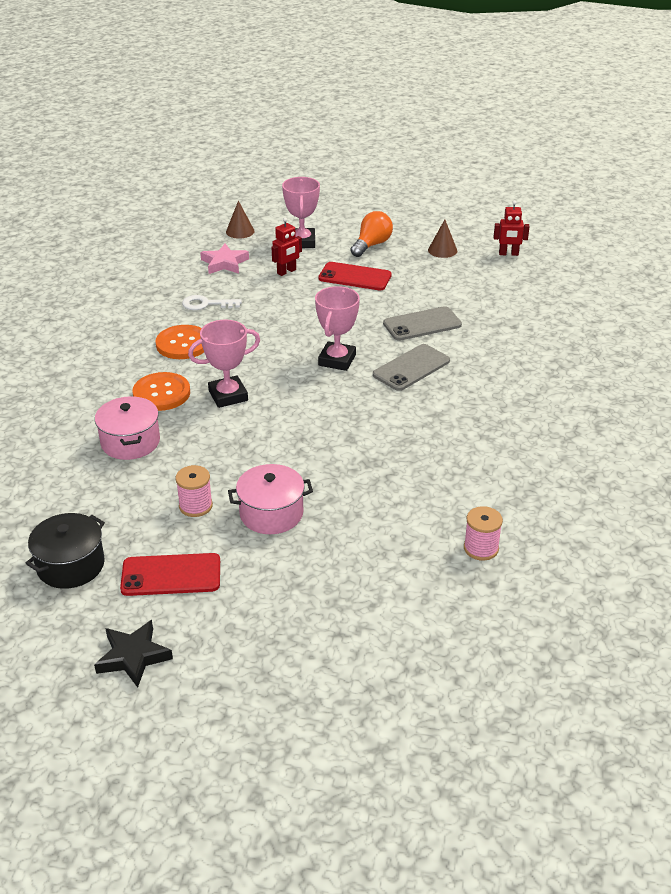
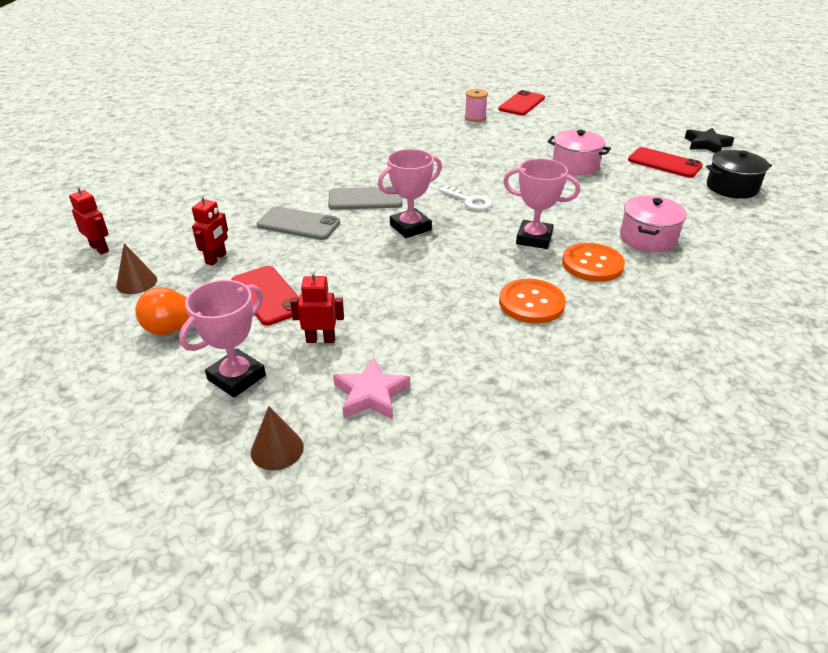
camera: 140 degrees left, 0 degrees up
pink spool [175,465,213,517] -> none
white key [182,295,242,310] -> white key moved to [438,185,492,210]
none -> red robot [192,193,228,266]
none -> red phone [498,90,545,115]

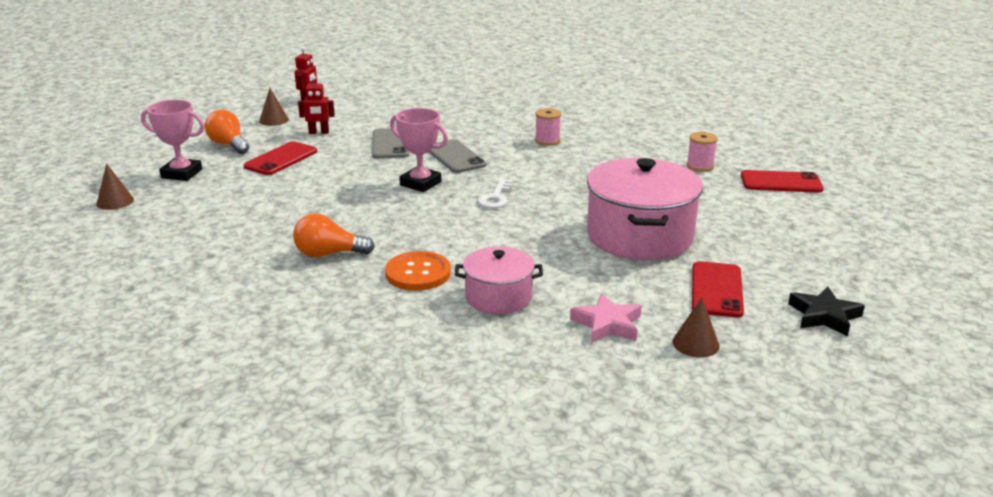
camera: 65 degrees right, 10 degrees down
red robot [290,268,344,343] -> none
pink star [333,358,410,419] -> pink star moved to [570,293,642,343]
orange button [499,279,566,324] -> orange light bulb [293,213,375,257]
pink trophy [503,159,580,249] -> none
pink pot [548,130,611,175] -> pink pot [587,158,703,260], size x1.78
black pot [706,150,772,199] -> brown cone [672,298,720,357]
none -> pink spool [535,108,561,146]

